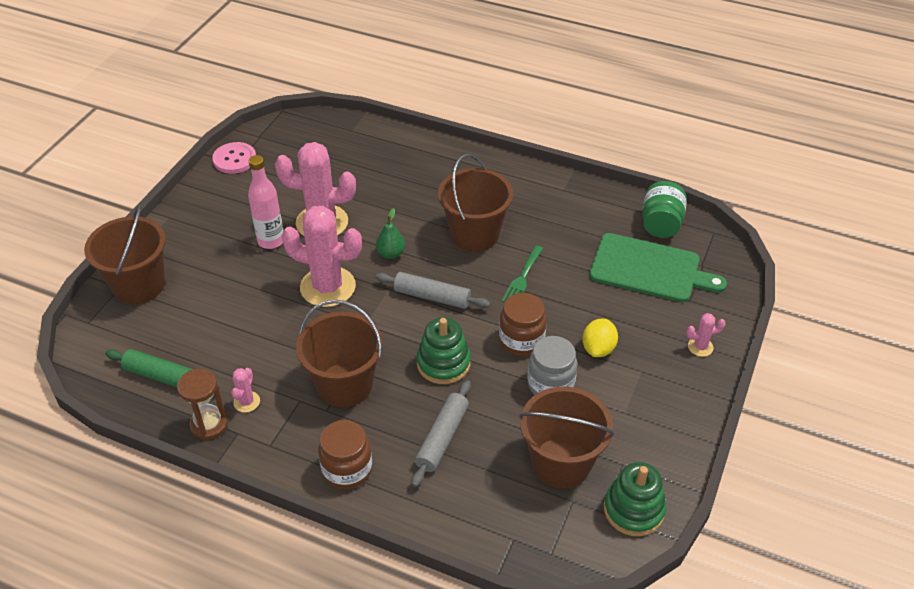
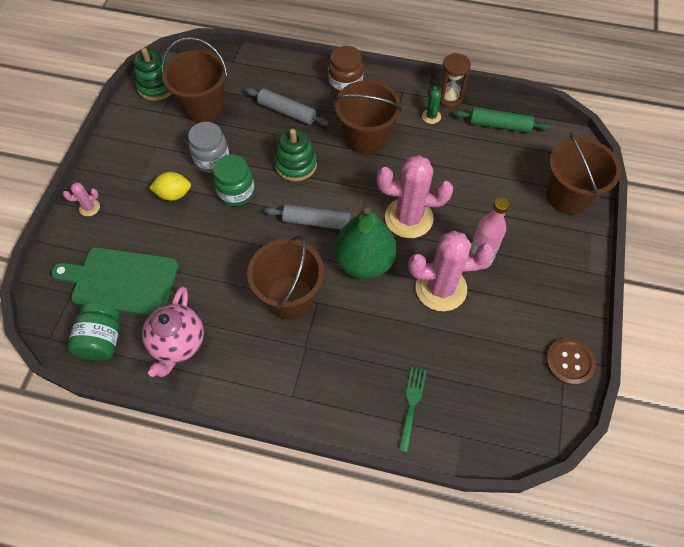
camera: 170 degrees right, 15 degrees up
pink button [212,142,256,174] -> brown button [546,338,596,386]
pink cactus [231,368,260,413] -> green cactus [422,86,441,124]
green pear [376,208,405,259] -> green pear [334,208,397,279], size x2.21
grey rolling pin [412,380,471,487] -> grey rolling pin turned 75 degrees counterclockwise [245,88,329,126]
brown jar [499,293,547,356] -> green jar [213,154,255,206]
green fork [502,245,543,302] -> green fork moved to [398,367,427,453]
yellow lemon [582,319,618,357] -> yellow lemon turned 75 degrees clockwise [149,172,191,201]
none -> pink teapot [142,286,204,377]

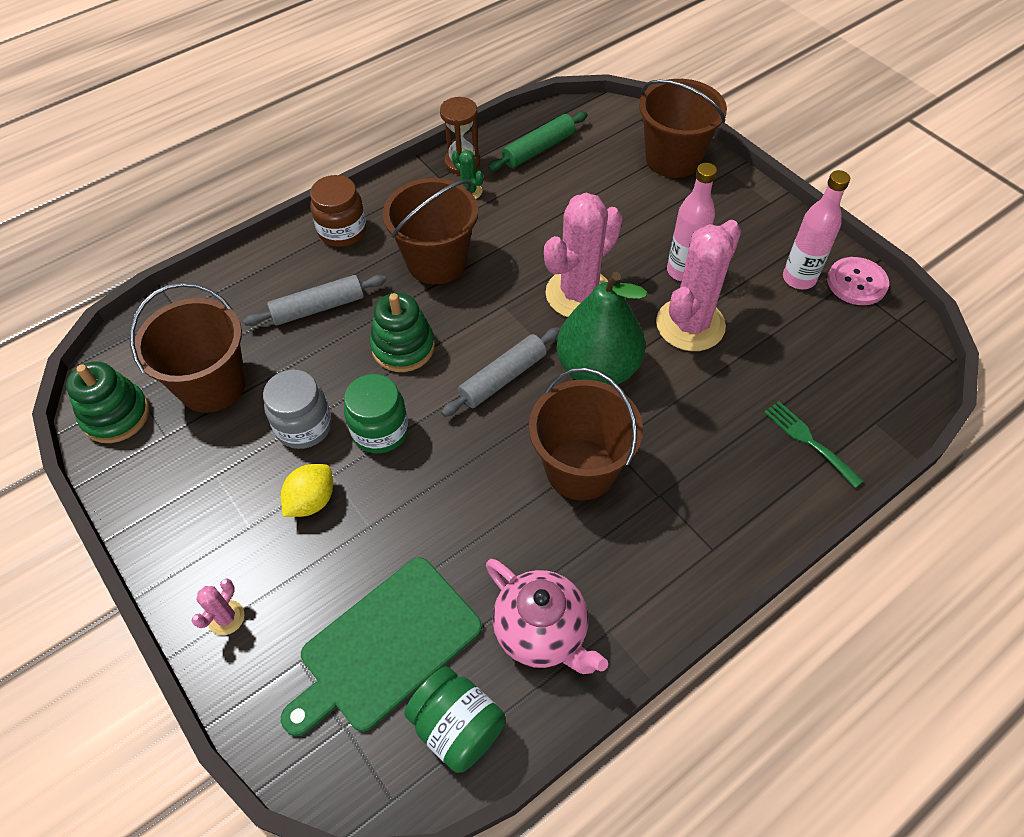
camera: 50 degrees left, 5 degrees down
brown button [546,338,596,386] -> pink button [827,257,889,305]
none -> pink bottle [783,170,850,289]

